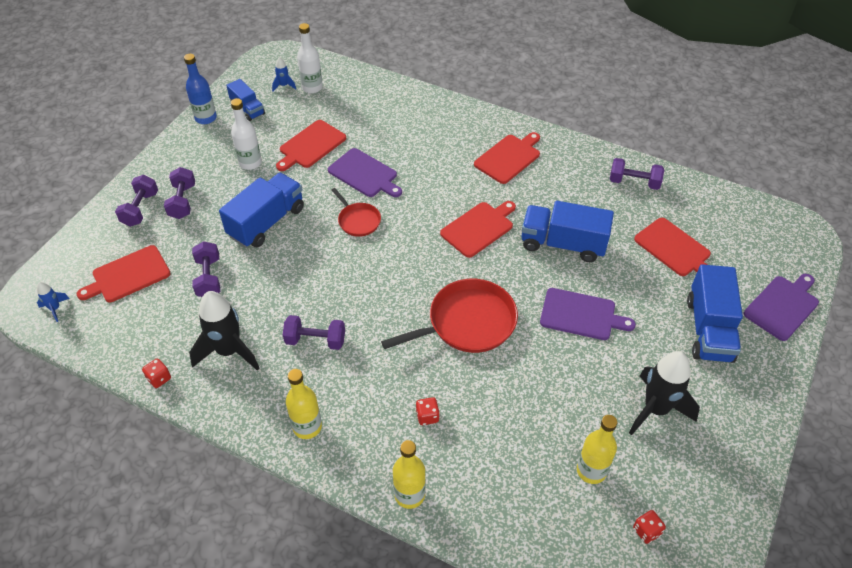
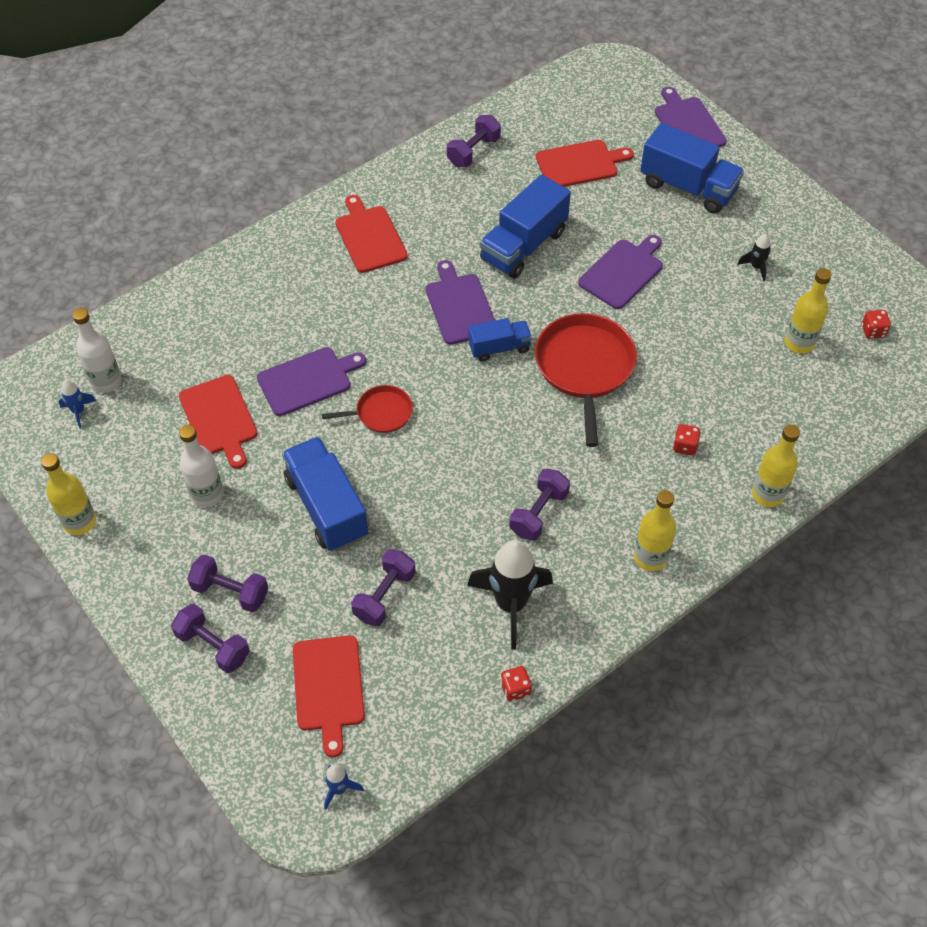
camera: 65 degrees left, 5 degrees up
blue bottle [184,54,217,124] -> yellow bottle [41,453,96,535]
purple dumbbell [192,241,220,297] -> purple dumbbell turned 75 degrees counterclockwise [351,549,416,626]
blue truck [226,79,265,121] -> blue truck moved to [468,318,532,362]
red cutting board [440,201,516,258] -> purple cutting board [426,260,495,345]
black rocket [629,351,700,435] -> black rocket [737,234,771,281], size x0.46

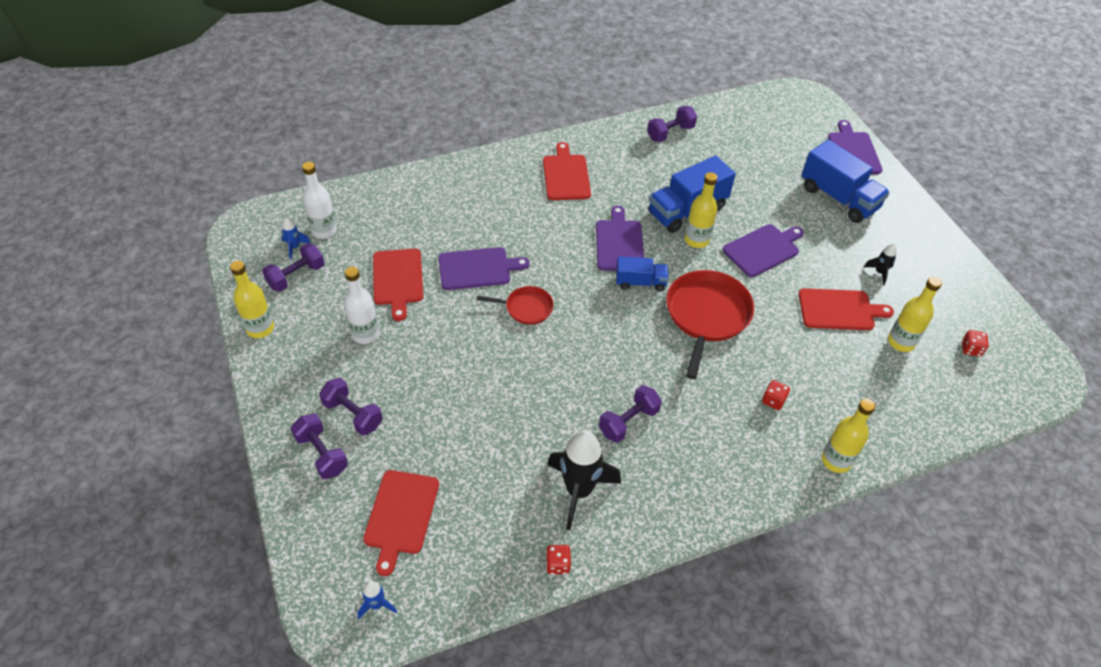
camera: 15 degrees right, 5 degrees down
blue truck [282,437,369,551] -> none
purple dumbbell [351,549,416,626] -> purple dumbbell moved to [262,243,324,292]
red cutting board [536,140,634,187] -> red cutting board moved to [798,288,894,330]
yellow bottle [634,490,676,571] -> yellow bottle moved to [685,172,718,248]

